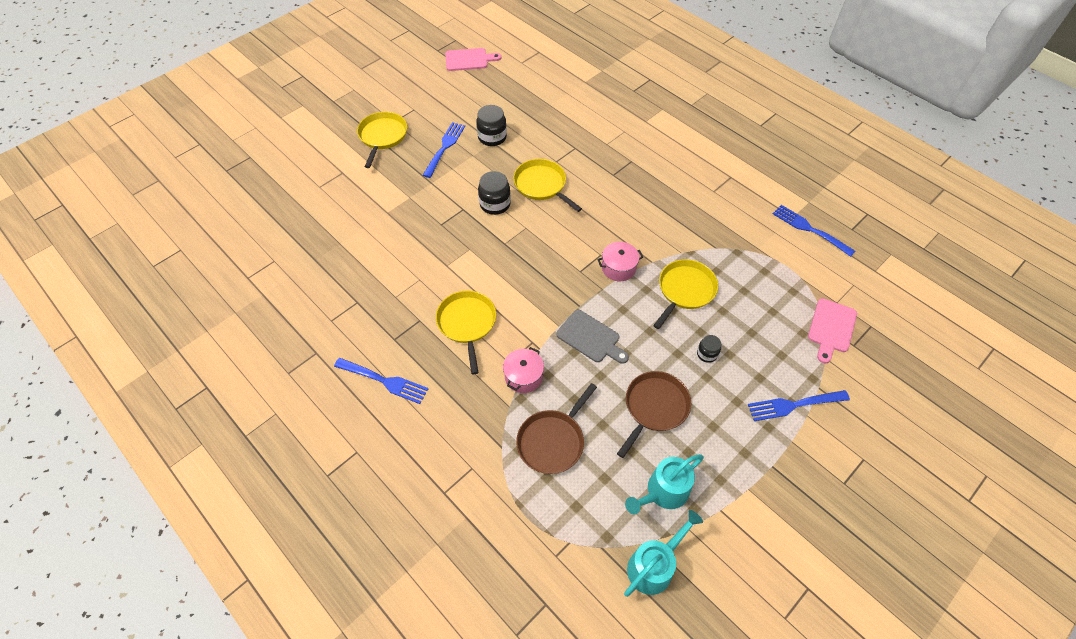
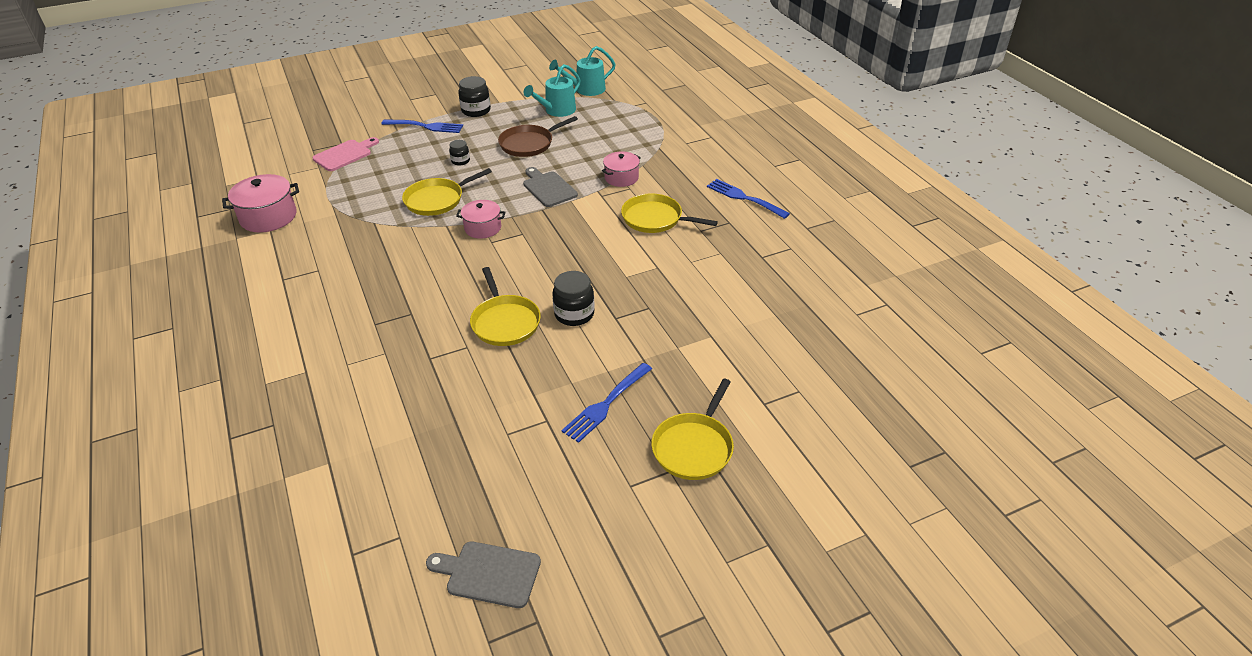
camera: 160 degrees left, 15 degrees down
yellow pan [436,290,496,374] -> yellow pan turned 105 degrees clockwise [621,194,718,233]
pink cutting board [445,48,502,71] -> grey cutting board [426,541,541,608]
black jar [476,105,507,146] -> black jar moved to [458,76,491,117]
brown pan [516,383,597,474] -> none
turquoise watering can [625,454,704,514] -> turquoise watering can turned 150 degrees clockwise [524,64,581,117]
blue fork [773,205,855,257] -> pink pot [222,174,299,232]

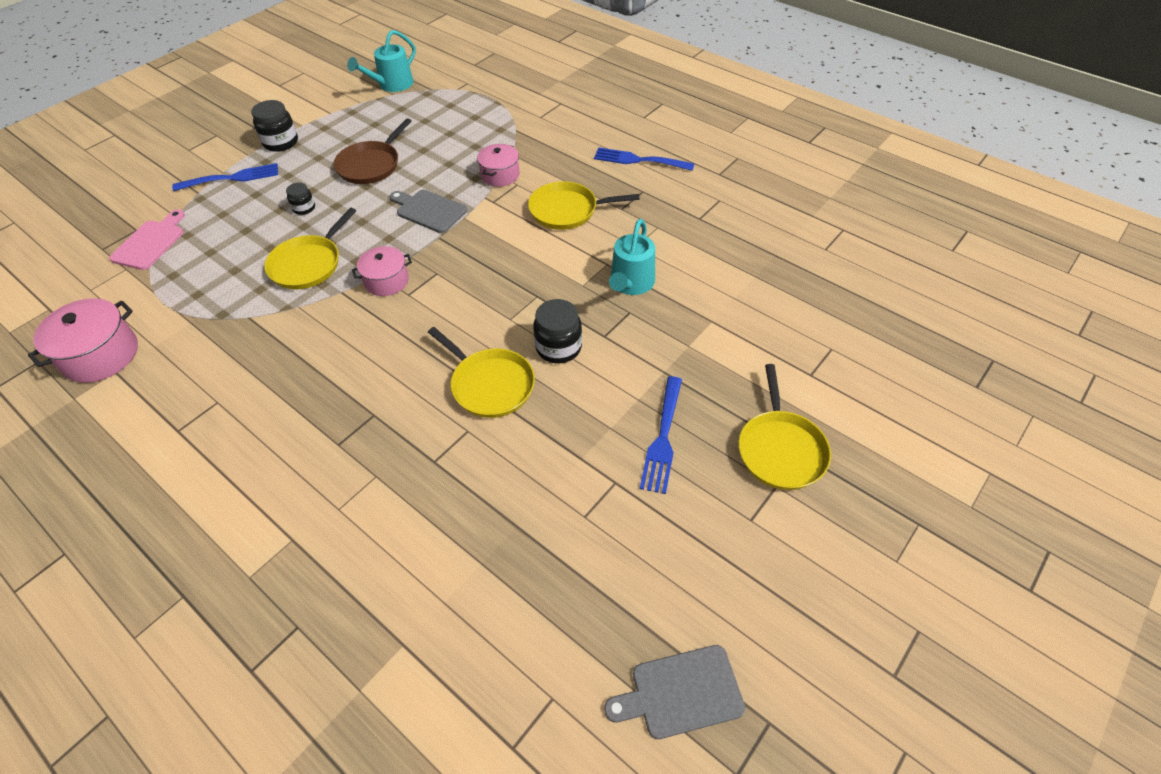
camera: 25 degrees left, 10 degrees up
turquoise watering can [524,64,581,117] -> turquoise watering can moved to [609,219,655,295]

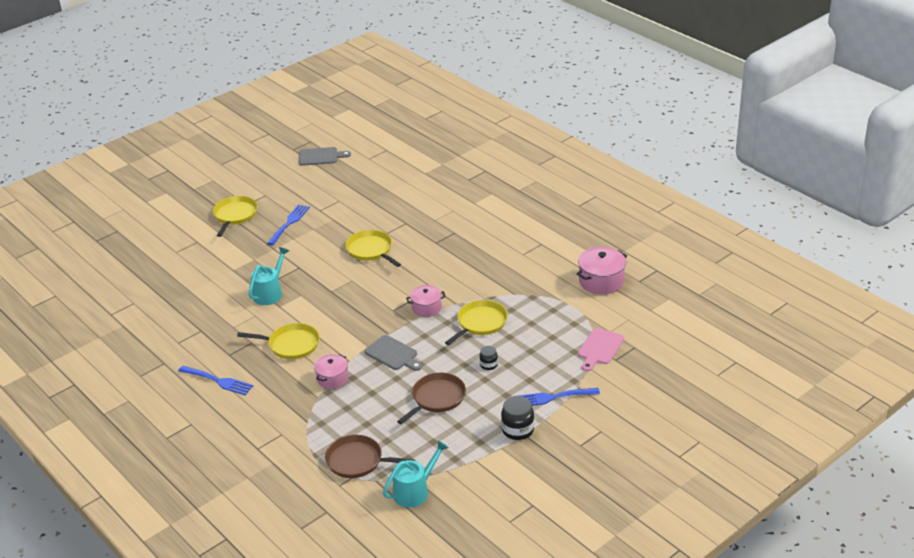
camera: 170 degrees left, 15 degrees down
black jar [533,299,582,363] -> none
none -> brown pan [325,435,415,478]

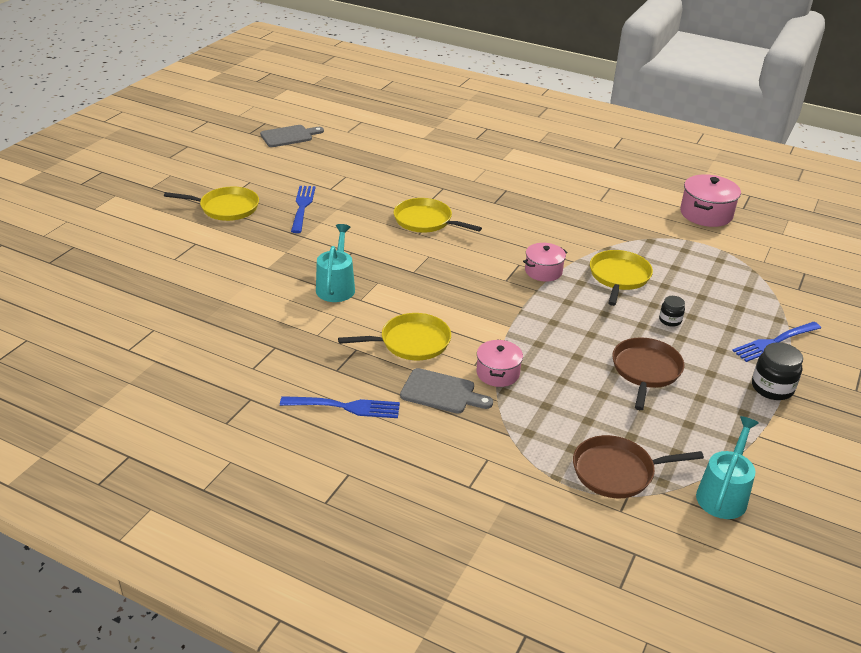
camera: 25 degrees left, 0 degrees up
yellow pan [213,196,258,237] -> yellow pan turned 105 degrees clockwise [164,187,259,221]
grey cutting board [365,335,422,371] -> grey cutting board moved to [400,368,493,414]
pink cutting board [578,328,624,371] -> none

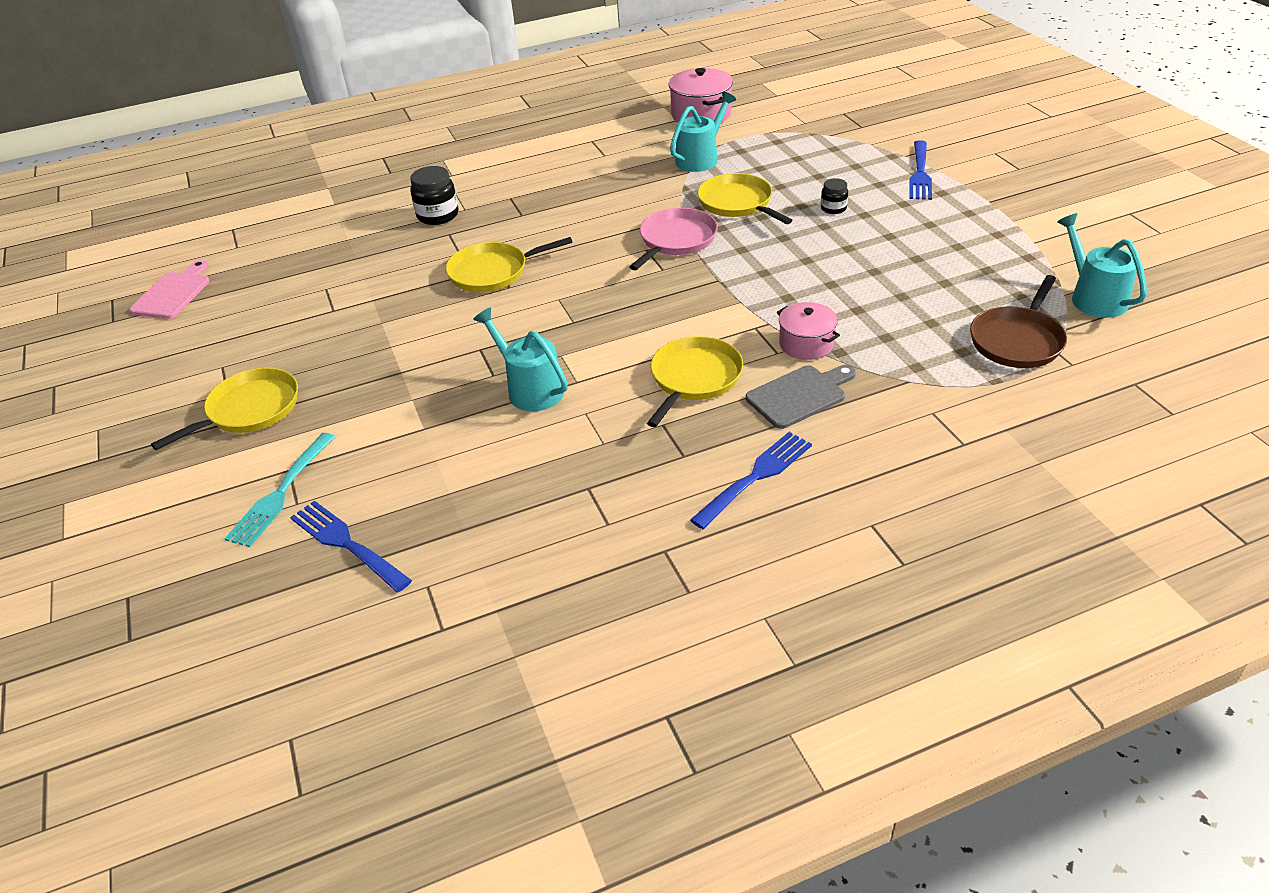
camera: 45 degrees left, 5 degrees up
grey cutting board [260,125,324,147] -> pink cutting board [129,260,209,319]
blue fork [291,186,316,233] -> blue fork moved to [290,501,412,592]
pink pot [523,243,568,282] -> pink pan [629,208,718,271]
brown pan [612,337,684,410] -> none
black jar [752,342,803,400] -> black jar moved to [410,166,458,225]
none -> turquoise fork [224,433,335,547]
none -> turquoise watering can [670,92,736,172]

